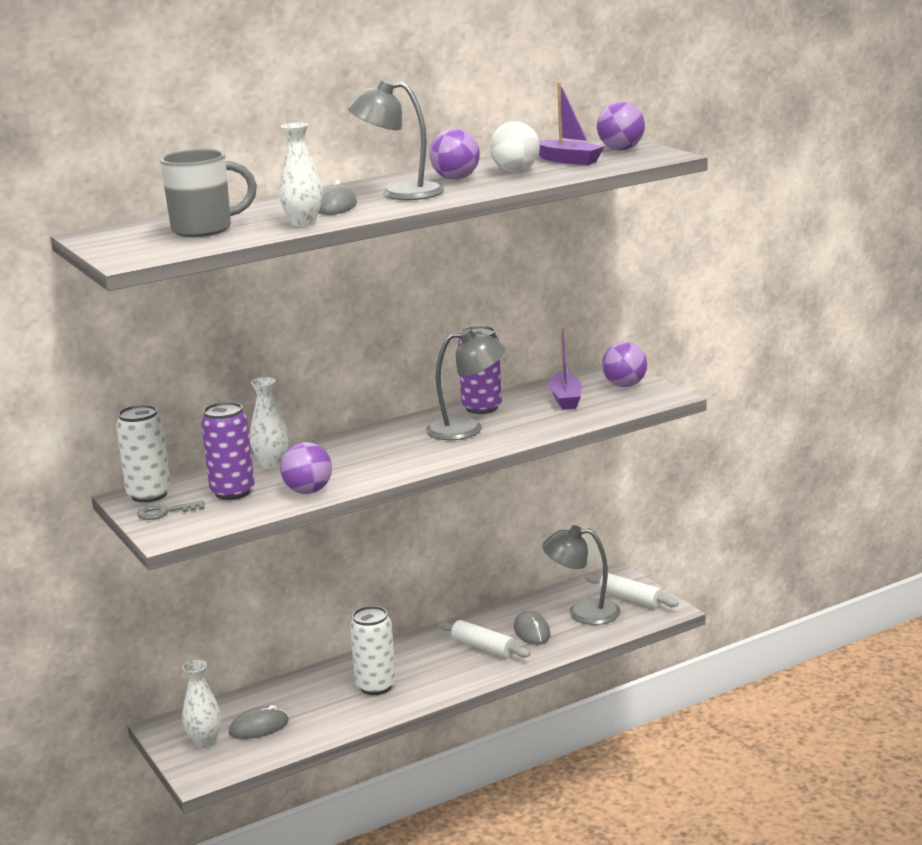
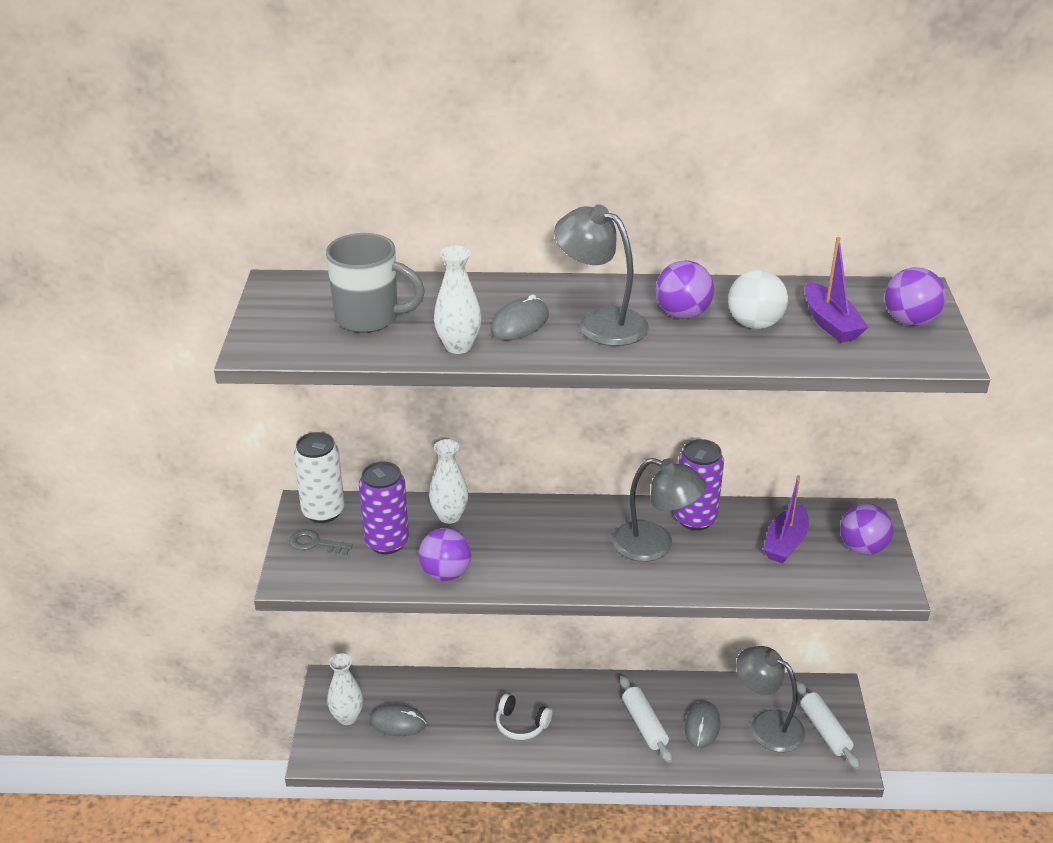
camera: 30 degrees right, 15 degrees up
white can [350,606,396,695] -> white headphones [496,694,552,740]

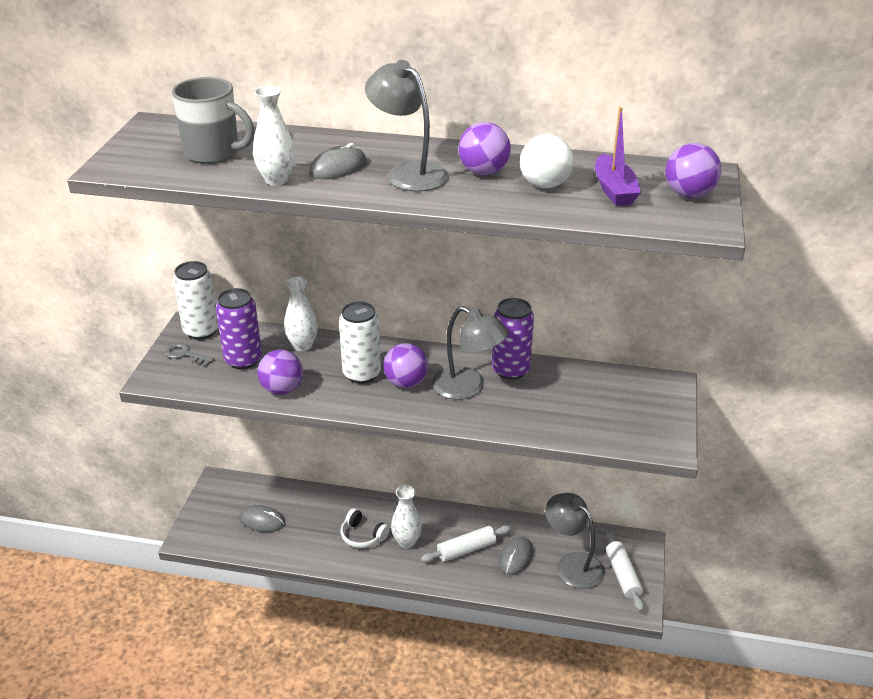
camera: 10 degrees right, 0 degrees up
white vase [327,653,363,725] -> white vase moved to [391,485,422,548]
white rolling pin [620,676,672,763] -> white rolling pin turned 75 degrees clockwise [421,525,511,563]
purple boat [763,475,809,563] -> none
purple ball [840,504,893,555] -> purple ball moved to [383,343,428,388]
none -> white can [339,301,381,384]

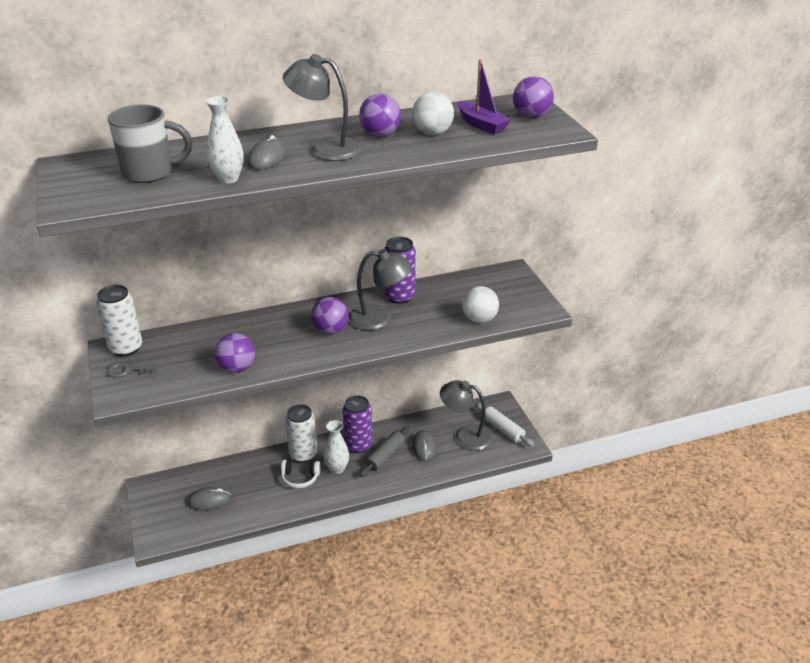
camera: 30 degrees left, 0 degrees up
purple can [216,288,262,369] -> purple can moved to [343,395,373,453]
white vase [284,276,318,351] -> none
white can [339,301,381,384] -> white can moved to [285,404,317,463]
white rolling pin [421,525,511,563] -> grey rolling pin [360,426,410,477]
none -> white ball [462,286,499,323]

